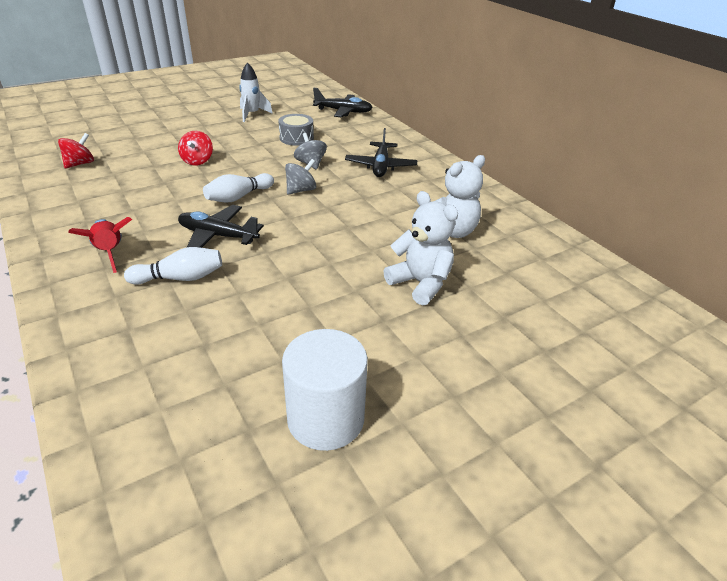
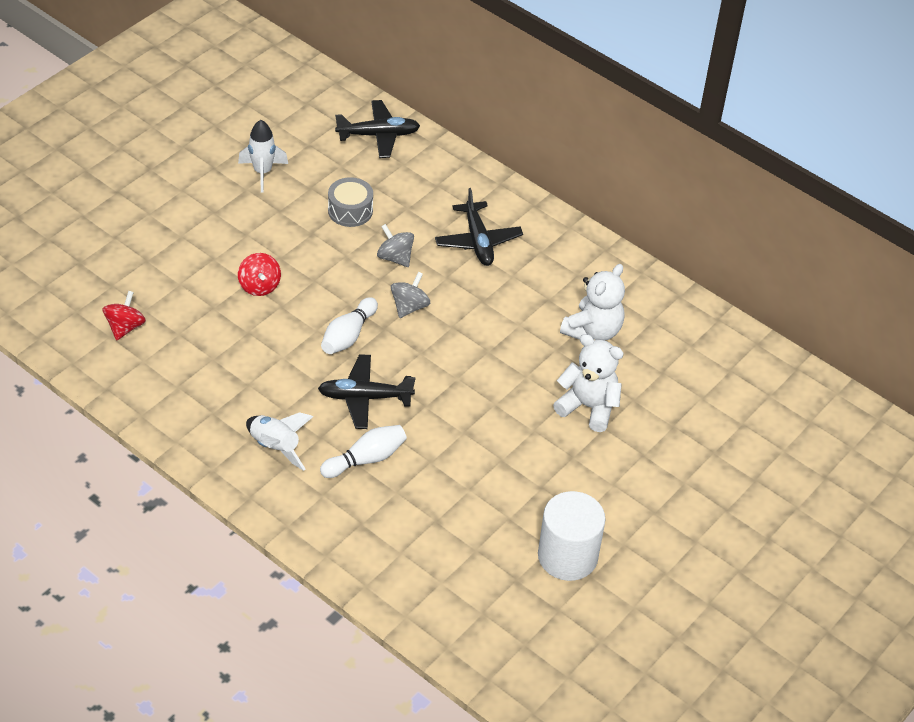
camera: 20 degrees left, 10 degrees up
red rocket [68,217,132,273] -> white rocket [246,412,313,471]

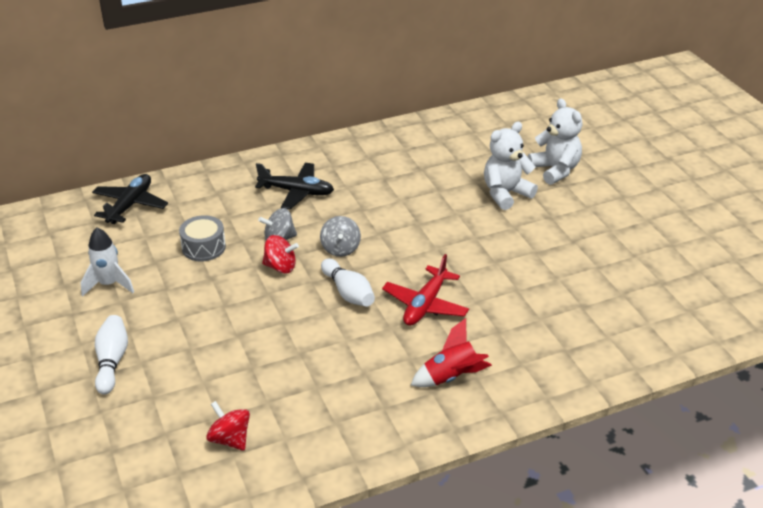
camera: 60 degrees left, 10 degrees down
red spinning top [238,253,281,296] -> red spinning top moved to [262,235,299,273]
white rocket [246,412,313,471] -> red rocket [411,318,492,387]
black plane [318,354,415,429] -> red plane [382,254,469,326]
white bowling pin [320,425,407,478] -> white bowling pin moved to [95,315,128,395]
grey spinning top [391,272,430,318] -> grey spinning top turned 150 degrees counterclockwise [320,216,361,257]
white cylinder [538,491,606,581] -> none
white teddy bear [560,264,625,341] -> white teddy bear moved to [528,98,583,185]

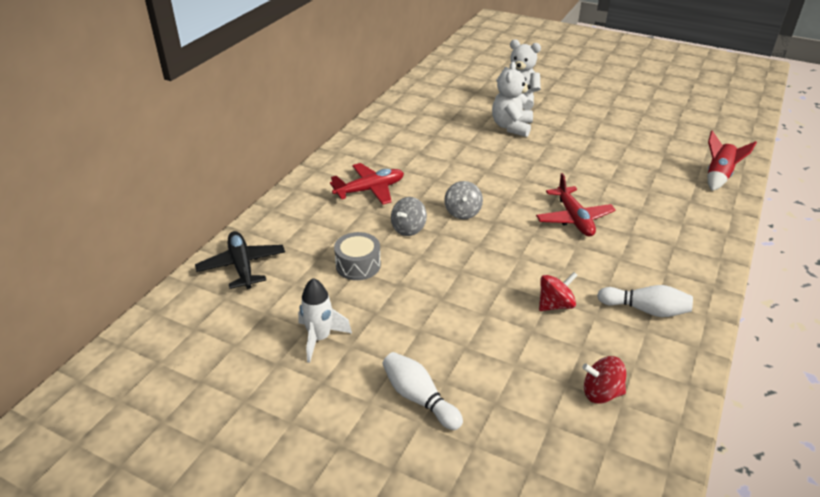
camera: 40 degrees left, 0 degrees up
black plane [255,163,334,210] -> red plane [330,163,404,205]
red spinning top [262,235,299,273] -> red spinning top moved to [539,272,578,311]
grey spinning top [320,216,361,257] -> grey spinning top turned 45 degrees clockwise [444,181,483,219]
white bowling pin [321,258,375,307] -> white bowling pin moved to [597,285,693,317]
red rocket [411,318,492,387] -> red rocket moved to [707,130,757,191]

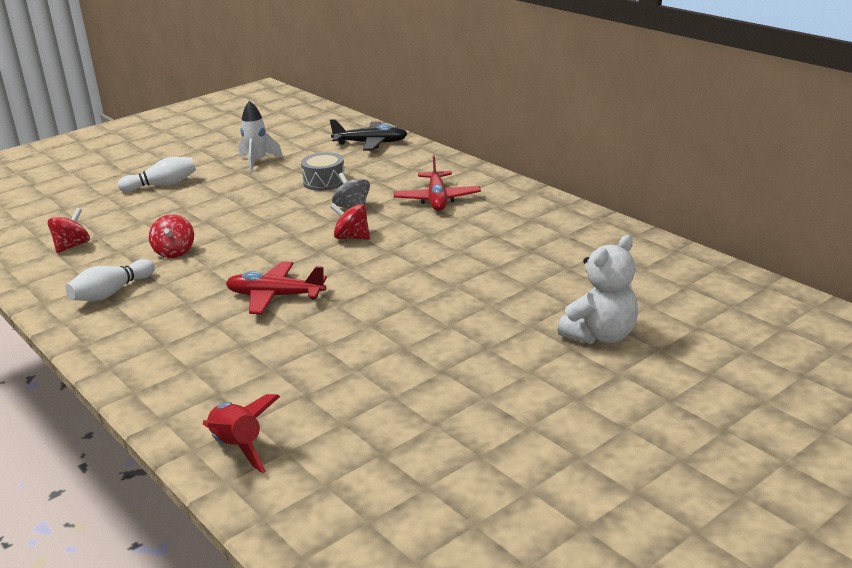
camera: 115 degrees right, 10 degrees down
grey spinning top [444,181,483,219] -> red spinning top [330,203,370,240]
white teddy bear [492,62,533,137] -> none

